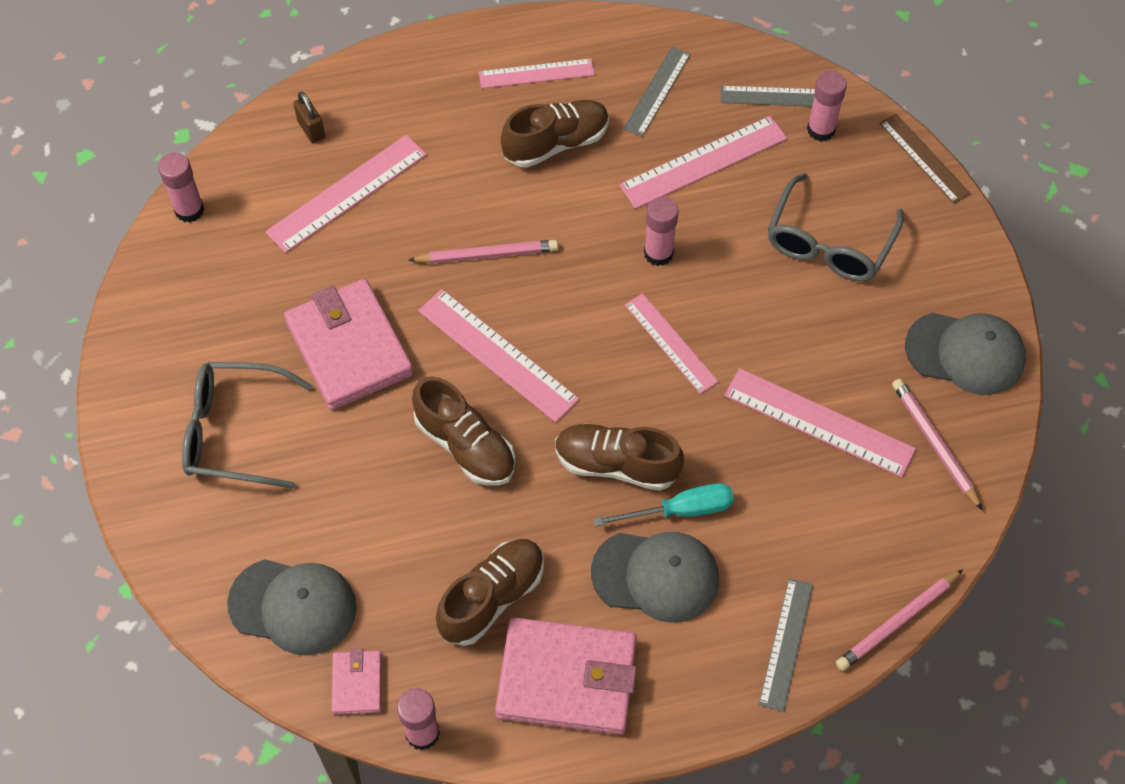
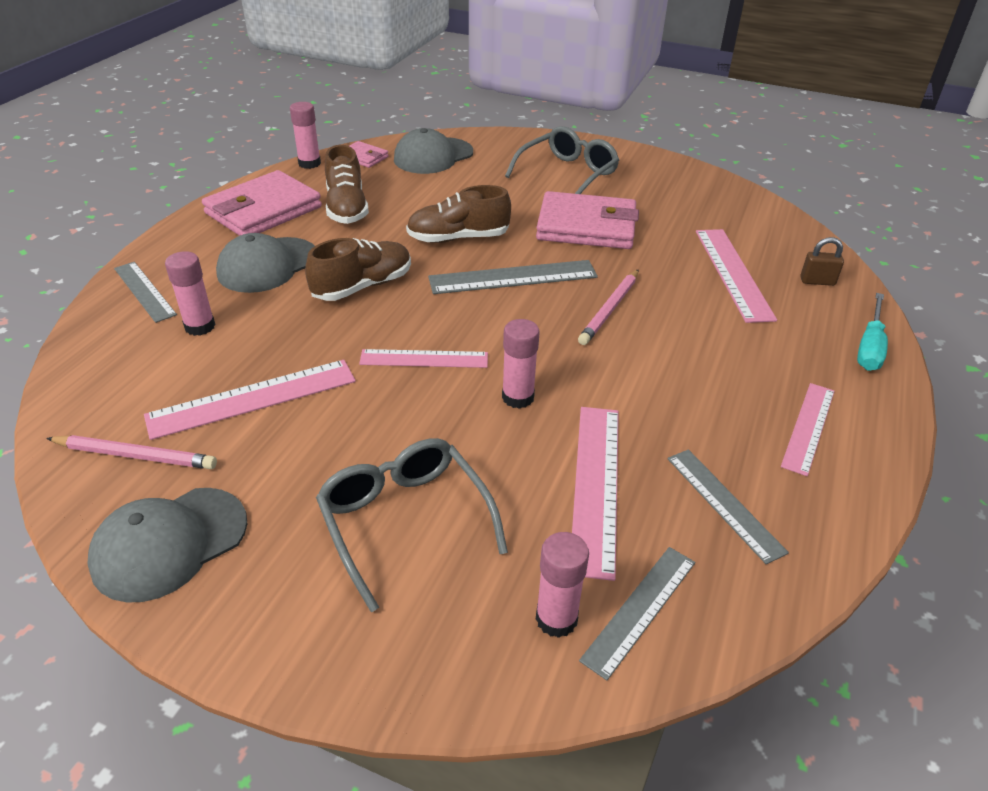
camera: 125 degrees right, 20 degrees down
pink glue stick [158,153,204,222] -> pink glue stick moved to [165,251,216,336]
pink ruler [418,289,579,422] -> grey ruler [428,260,598,294]
brown shoe [501,100,609,168] -> none
turquoise screwdriver [594,483,734,527] -> turquoise screwdriver moved to [857,293,888,371]
pink pencil [836,569,963,671] -> none
brown ruler [879,114,971,204] -> none

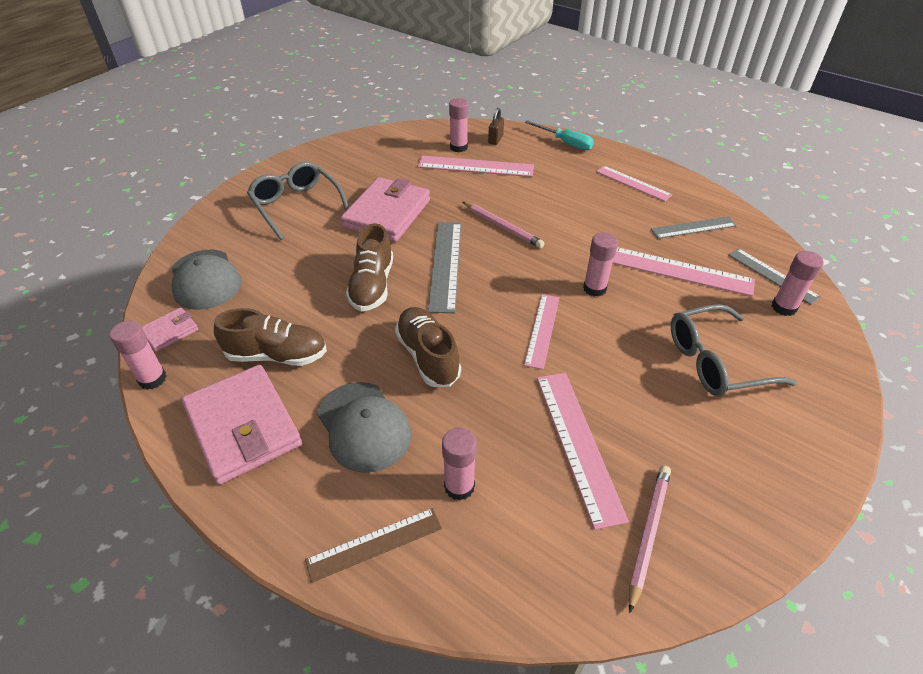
camera: 75 degrees left, 5 degrees up
grey cap [87,488,247,603] -> none
grey ruler [114,262,177,323] -> brown ruler [305,508,442,583]
none -> pink glue stick [449,98,468,152]

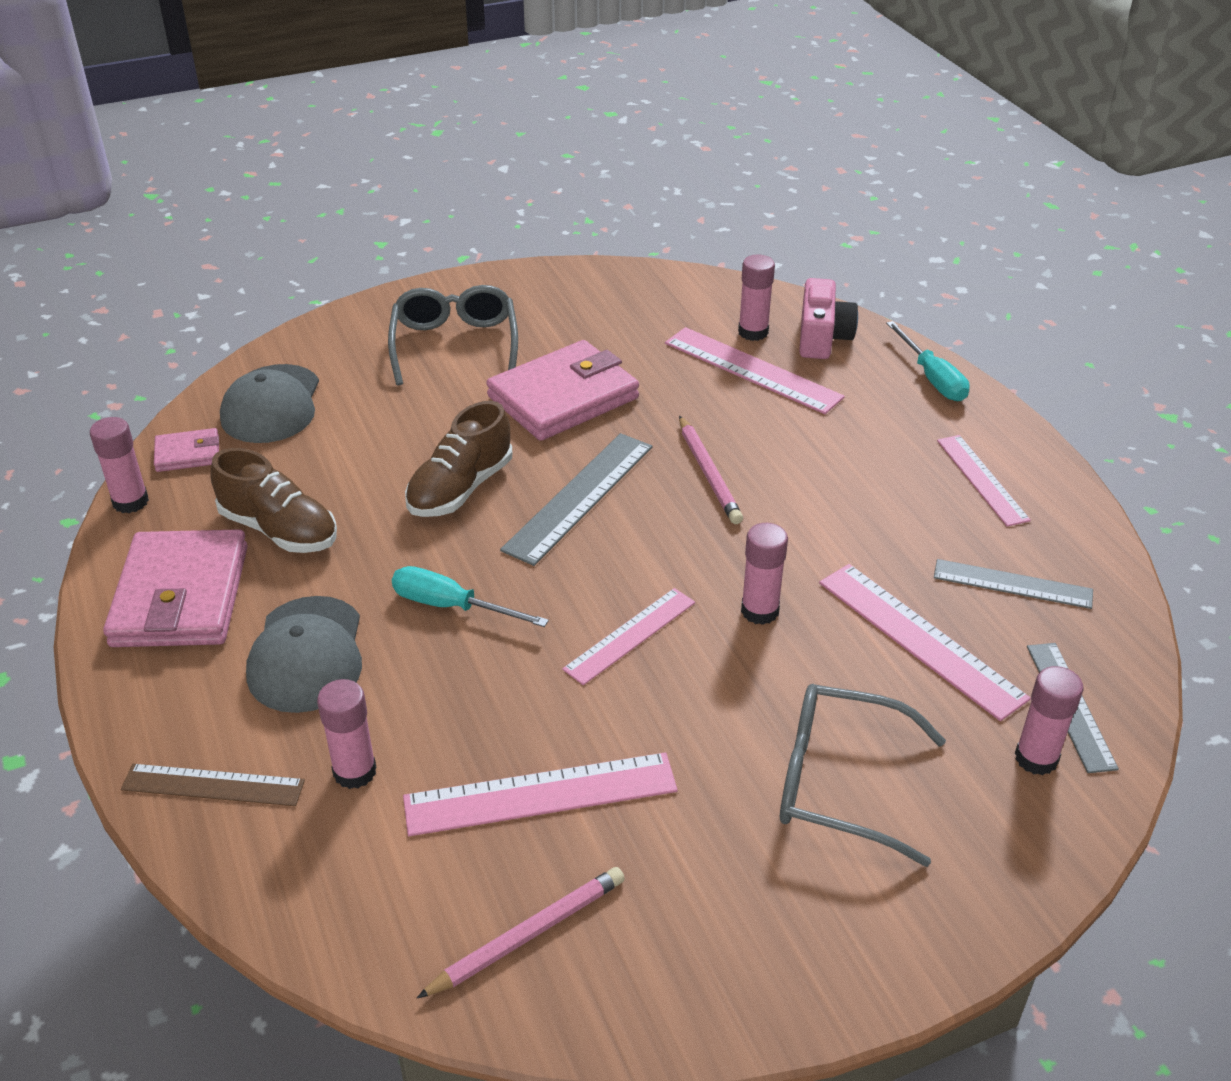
camera: 30 degrees right, 5 degrees down
brown shoe [395,307,461,387] -> turquoise screwdriver [392,566,549,627]
brown padlock [488,108,504,145] -> pink camera [799,278,858,359]
pink ruler [537,373,629,530] -> pink ruler turned 60 degrees clockwise [403,752,678,836]

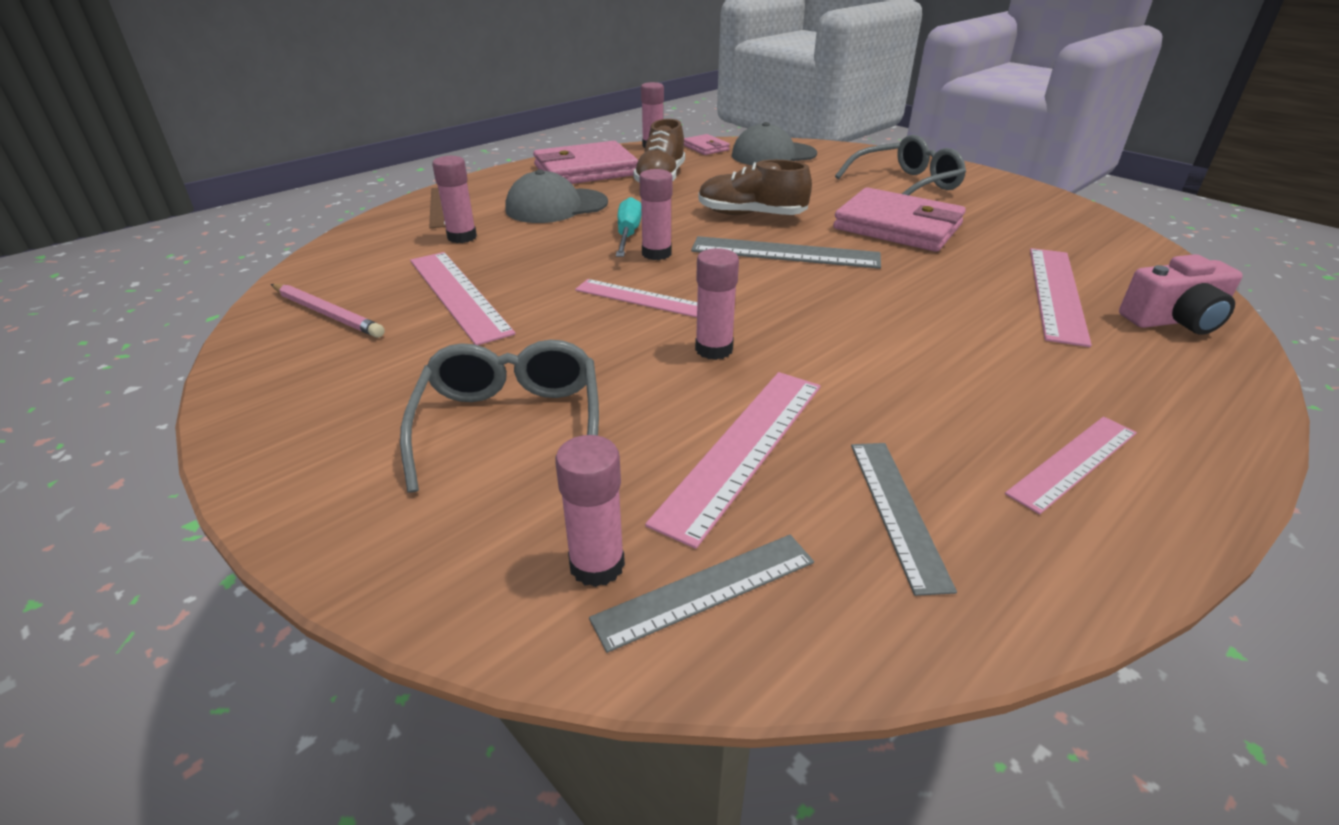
camera: 70 degrees right, 5 degrees down
pink pencil [679,416,743,524] -> none
pink glue stick [738,254,775,341] -> pink glue stick moved to [639,169,672,260]
turquoise screwdriver [886,321,970,401] -> none

